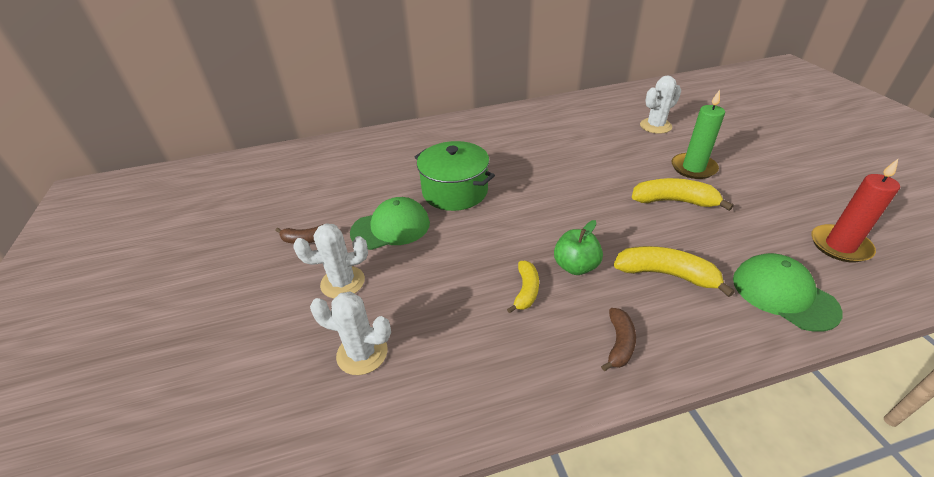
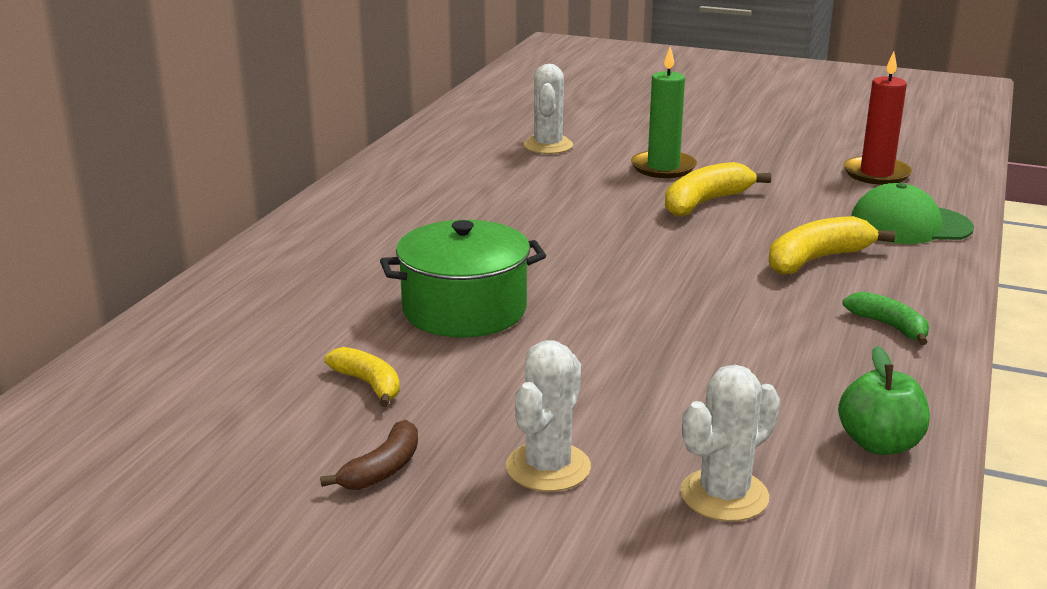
camera: 55 degrees left, 15 degrees down
green cap [350,197,430,250] -> none
yellow banana [507,261,539,313] -> yellow banana moved to [324,347,400,407]
green apple [554,220,603,275] -> green apple moved to [838,346,930,455]
brown banana [601,308,636,371] -> green banana [843,292,929,345]

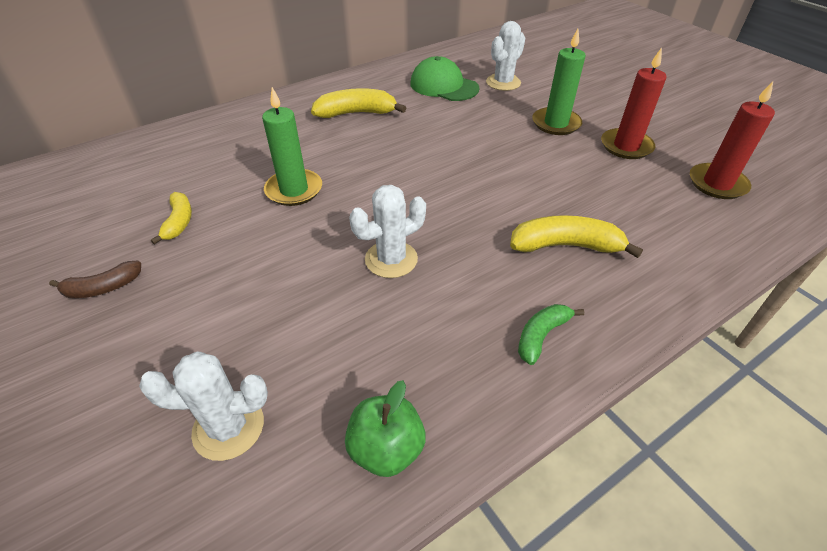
camera: 35 degrees right, 20 degrees up
green pot [380,220,546,337] -> green candle [262,87,322,206]
white cactus [506,340,591,492] -> white cactus moved to [349,185,426,278]
yellow banana [665,162,771,217] -> yellow banana moved to [311,88,406,118]
green banana [843,292,929,345] -> green banana turned 135 degrees counterclockwise [518,304,584,365]
green cap [851,183,974,244] -> green cap moved to [410,56,479,101]
none -> red candle [601,47,667,159]

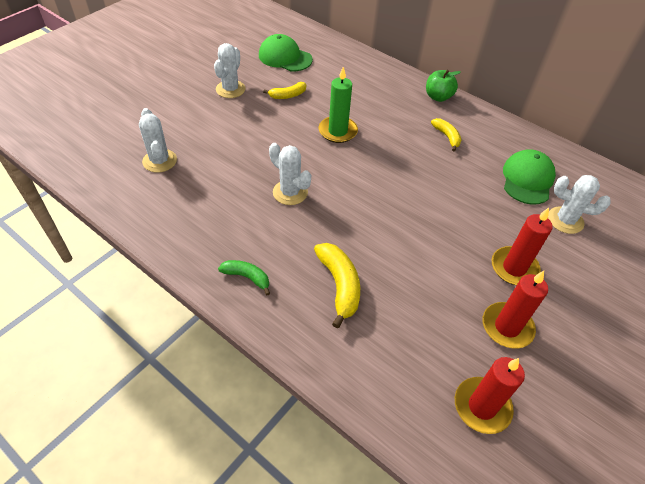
camera: 70 degrees right, 5 degrees up
brown banana [49,261,141,298] -> white cactus [214,43,246,98]
yellow banana [311,88,406,118] -> yellow banana [431,118,461,151], size x0.62
green apple [345,380,426,477] -> green apple moved to [426,70,461,102]
green candle [532,29,586,135] -> red candle [492,208,553,285]
none -> green cap [259,34,313,72]

